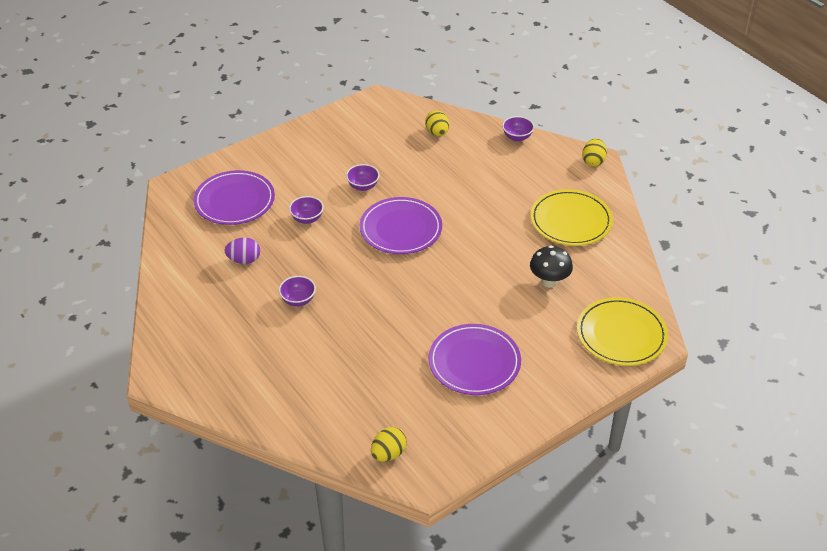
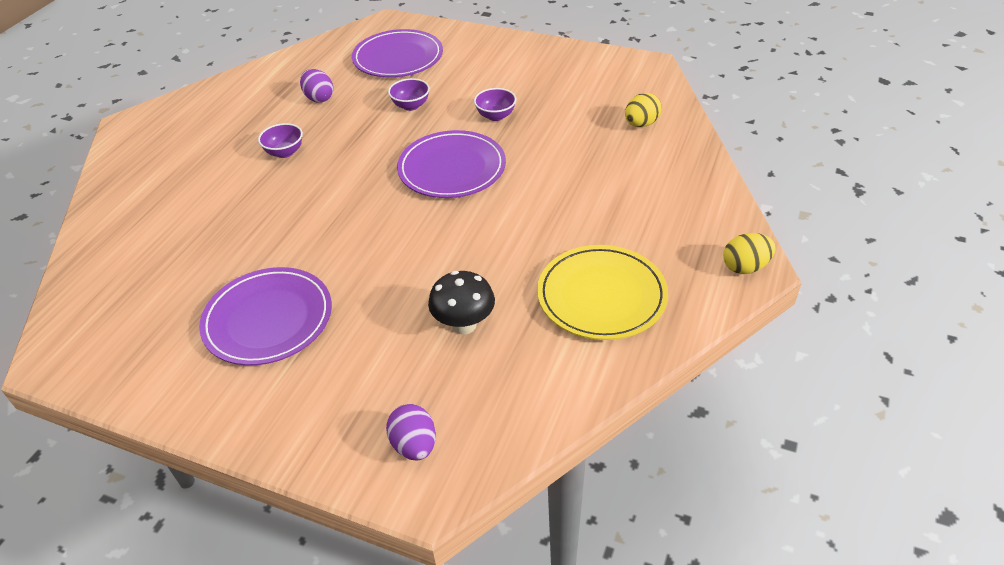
camera: 60 degrees right, 0 degrees up
yellow egg [371,427,407,462] -> none
purple bowl [502,116,534,142] -> none
yellow plate [577,297,668,366] -> purple egg [386,404,436,460]

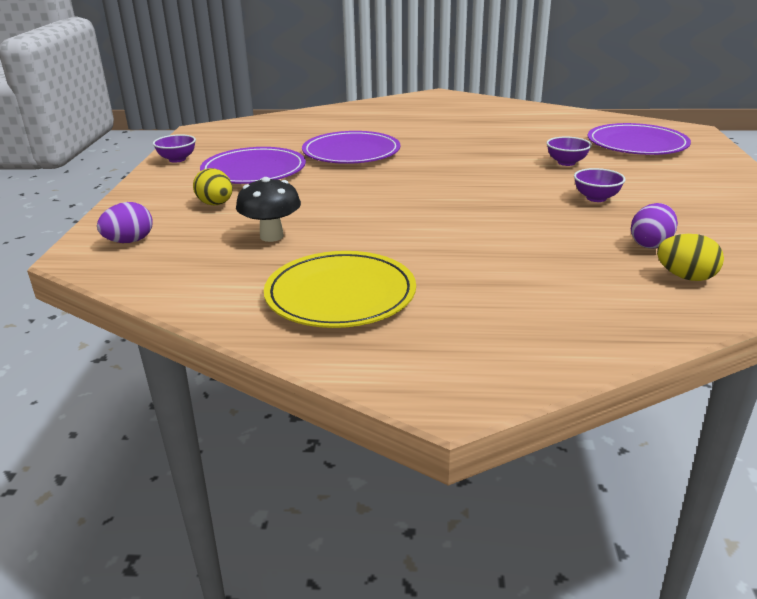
camera: 70 degrees right, 15 degrees down
purple bowl [258,123,303,158] -> purple bowl moved to [153,134,196,163]
purple egg [300,69,333,103] -> purple egg moved to [631,203,678,249]
purple plate [397,130,506,198] -> purple plate moved to [302,131,401,164]
yellow egg [723,233,775,274] -> yellow egg moved to [193,168,233,205]

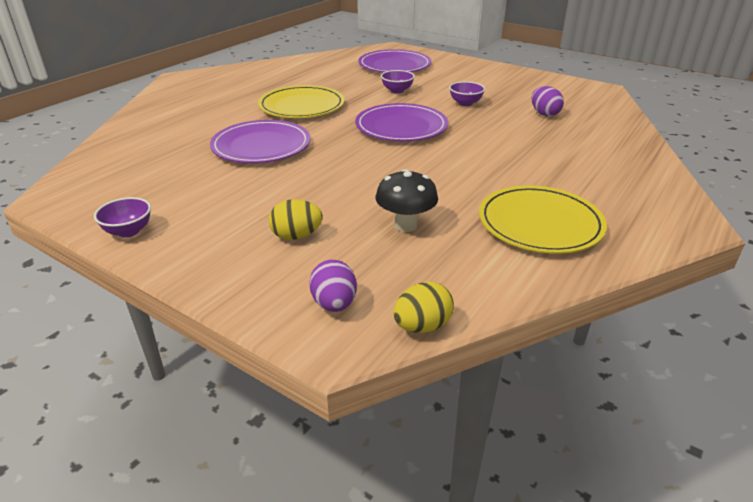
camera: 60 degrees left, 5 degrees up
purple plate [200,147,306,184] -> purple plate moved to [355,103,448,141]
yellow egg [657,234,724,281] -> yellow egg moved to [393,282,454,333]
none -> yellow plate [258,85,345,118]

